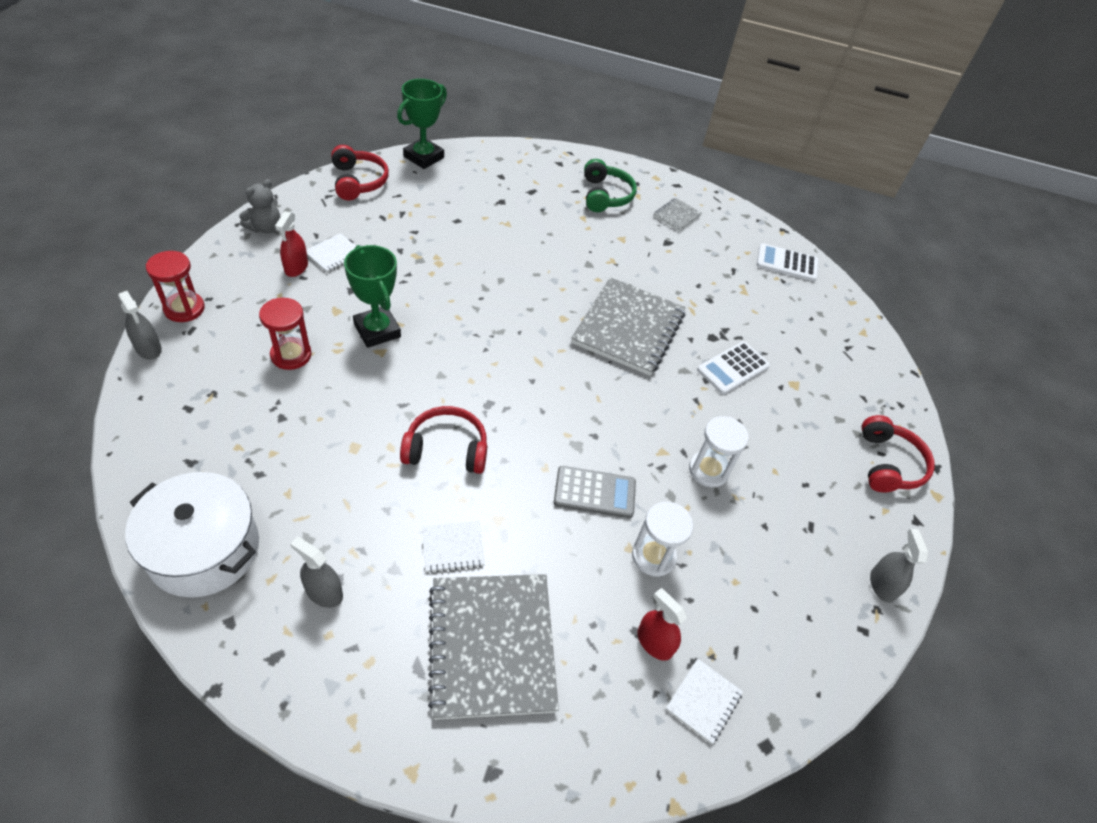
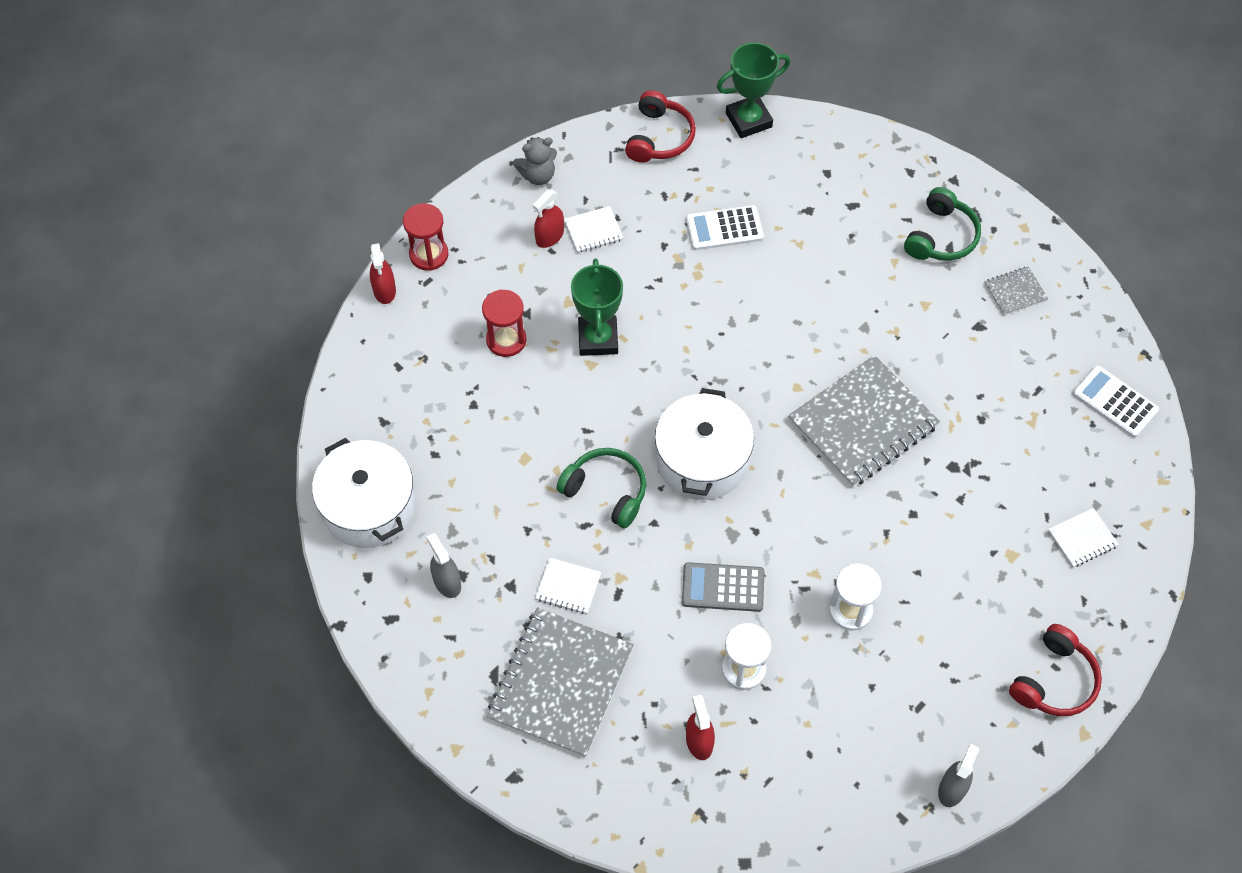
camera: 35 degrees right, 10 degrees up
grey spray bottle [118,291,162,360] -> red spray bottle [370,243,396,304]
red headphones [400,406,487,474] -> green headphones [556,448,646,528]
grey calculator [554,466,636,518] -> grey calculator turned 150 degrees clockwise [682,562,765,612]
white notebook [666,659,743,744] -> white notebook moved to [1048,508,1119,567]
white calculator [697,341,770,394] -> white calculator moved to [686,205,764,250]
none -> white pot [655,388,754,500]

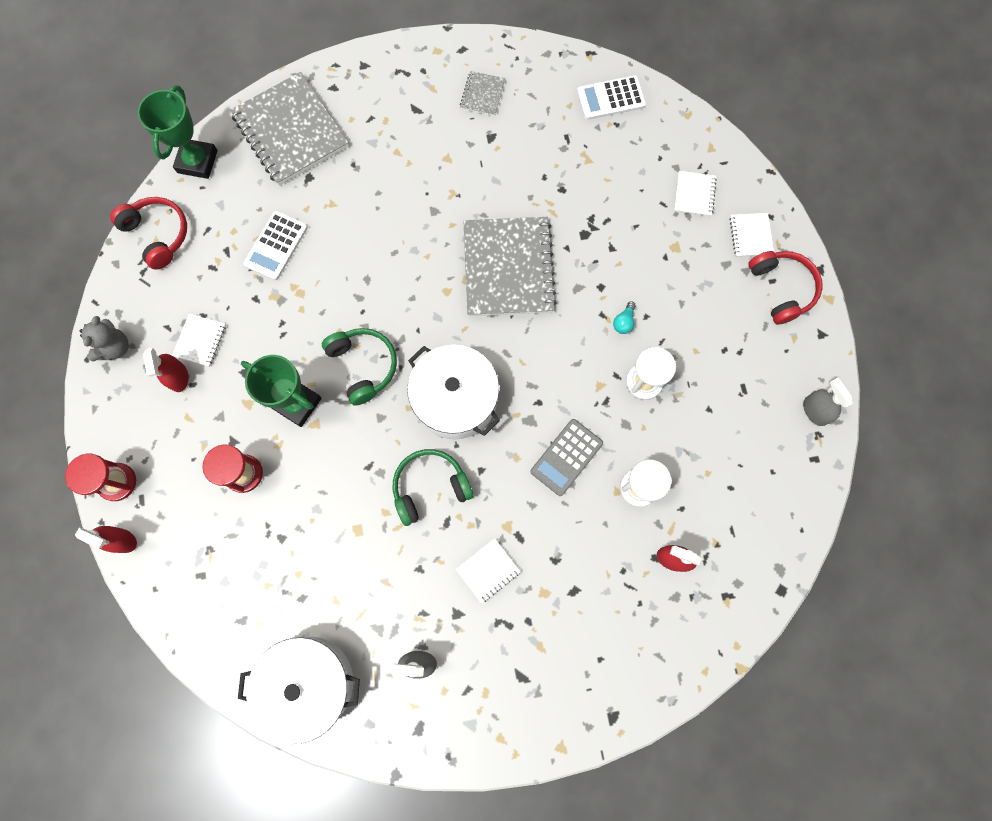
camera: 55 degrees left, 15 degrees up
grey notebook [487,607,634,757] -> grey notebook moved to [230,72,349,185]
green headphones [904,187,981,261] -> green headphones moved to [322,328,397,406]
none -> turquoise light bulb [613,301,636,334]
none -> white notebook [729,213,774,257]

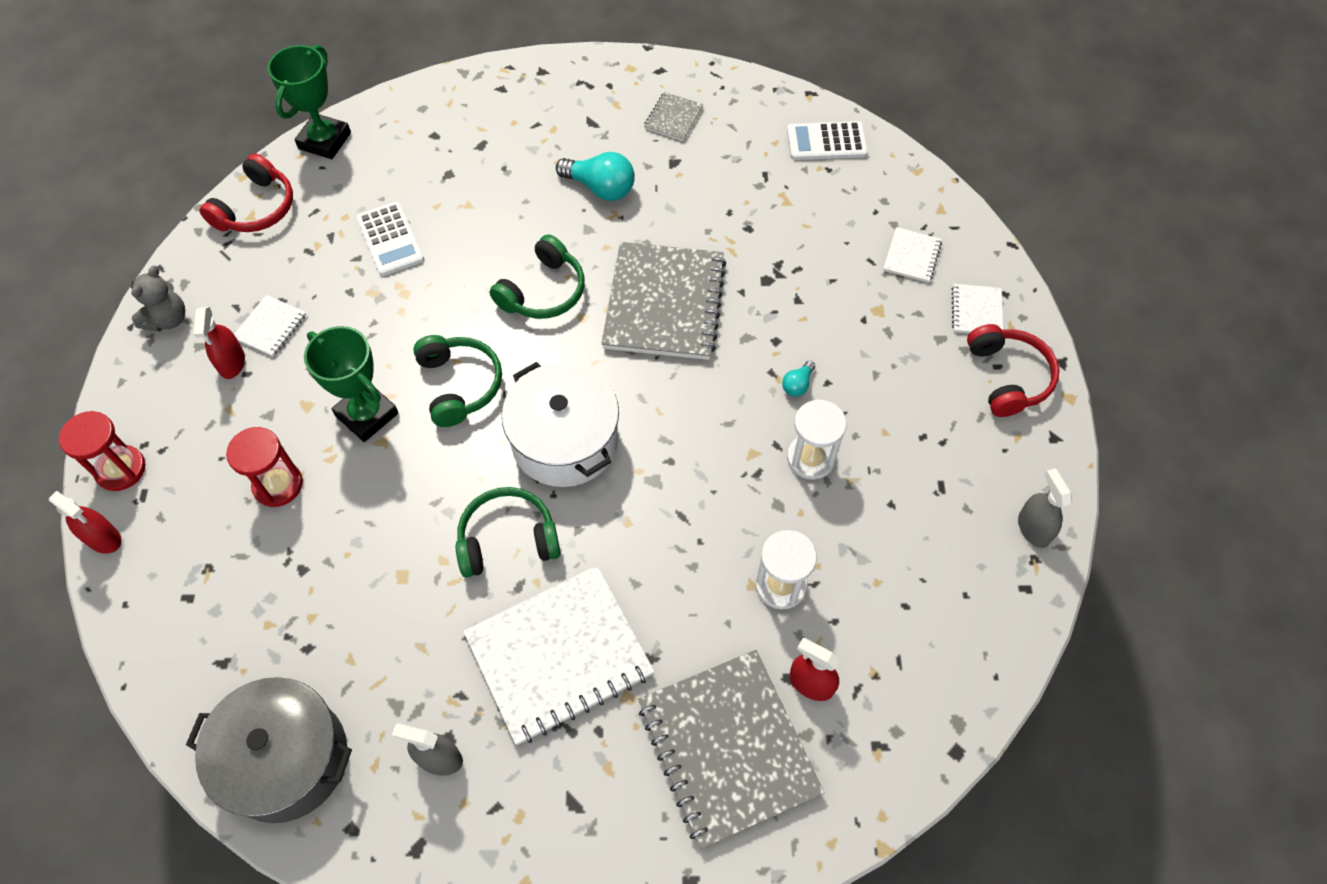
camera: 10 degrees right, 15 degrees down
red headphones [110,197,187,270] -> red headphones turned 60 degrees clockwise [199,153,293,232]
grey notebook [230,72,349,185] -> grey notebook moved to [638,650,824,849]
white pot [238,637,360,744] -> grey pot [186,677,352,823]
white calculator [244,211,308,280] -> white calculator turned 60 degrees counterclockwise [356,202,424,276]
white notebook [456,538,520,603] -> white notebook [463,566,654,745], size x2.23
grey calculator [530,419,603,496] -> none
none -> green headphones [489,234,585,319]
none -> turquoise light bulb [556,152,635,201]

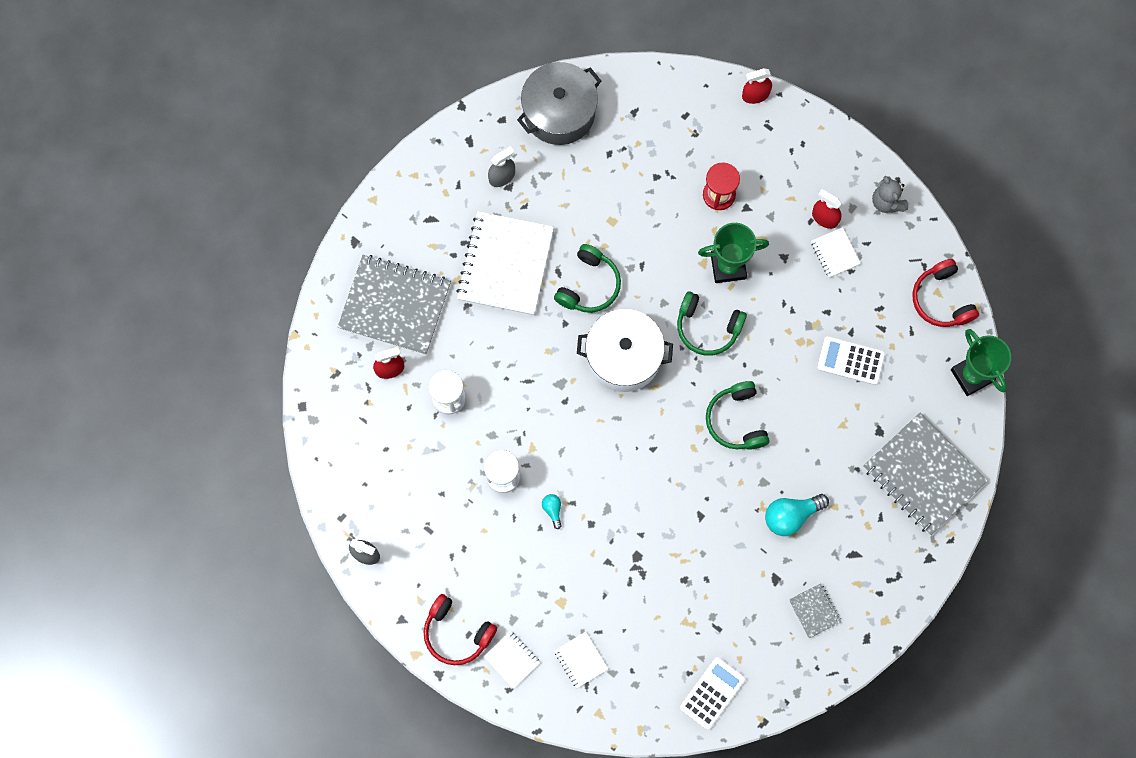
camera: 130 degrees right, 15 degrees up
red hourglass [59,411,146,491] -> none
grey notebook [601,242,726,360] -> grey notebook moved to [863,413,988,535]

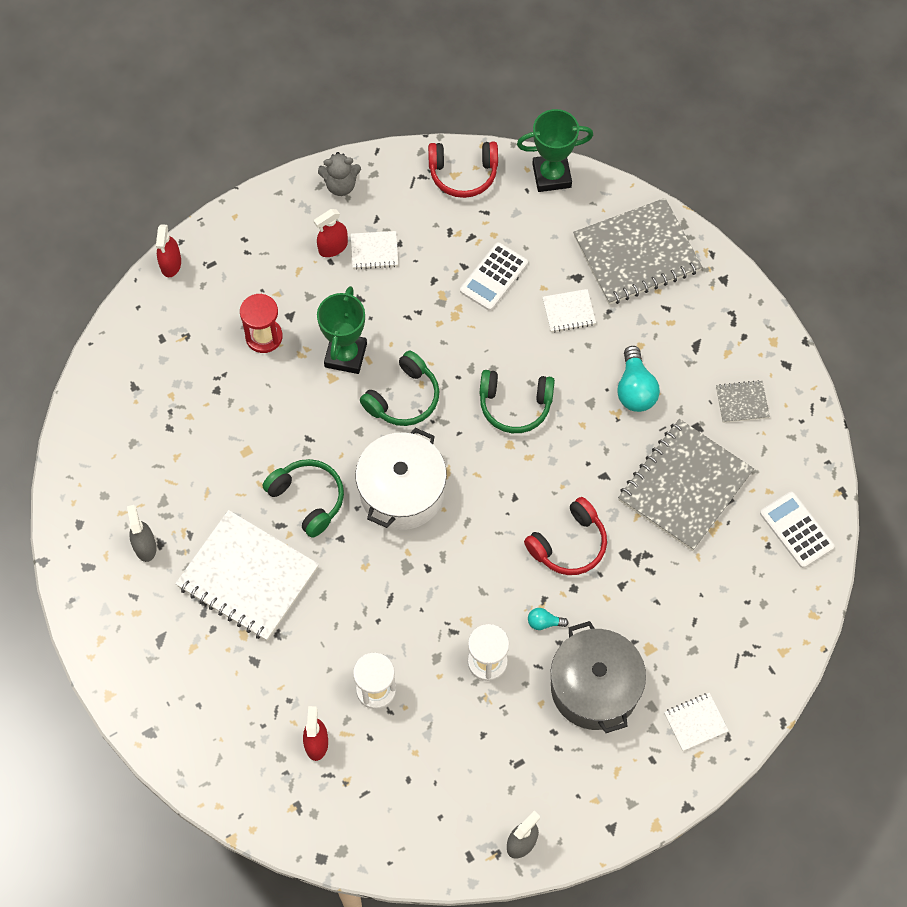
camera: 70 degrees left, 10 degrees down
grey notebook [338,255,451,355] -> grey notebook moved to [618,419,754,551]
red headphones [424,594,497,665] -> red headphones moved to [524,497,607,575]
grey pot [517,62,601,145] -> grey pot moved to [551,621,646,733]
white notebook [554,632,608,688] -> white notebook moved to [543,289,596,332]

